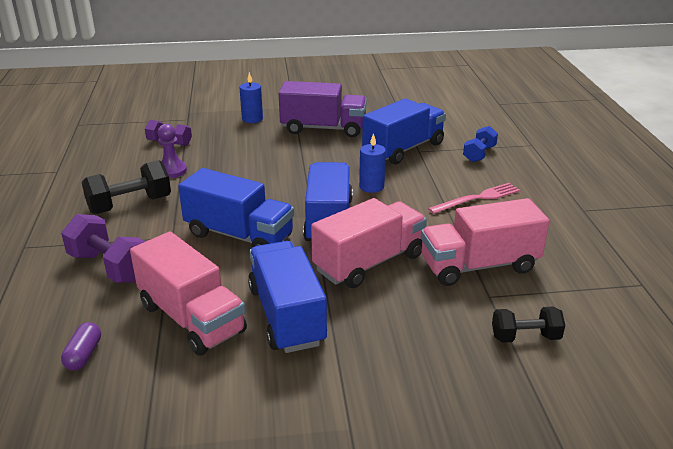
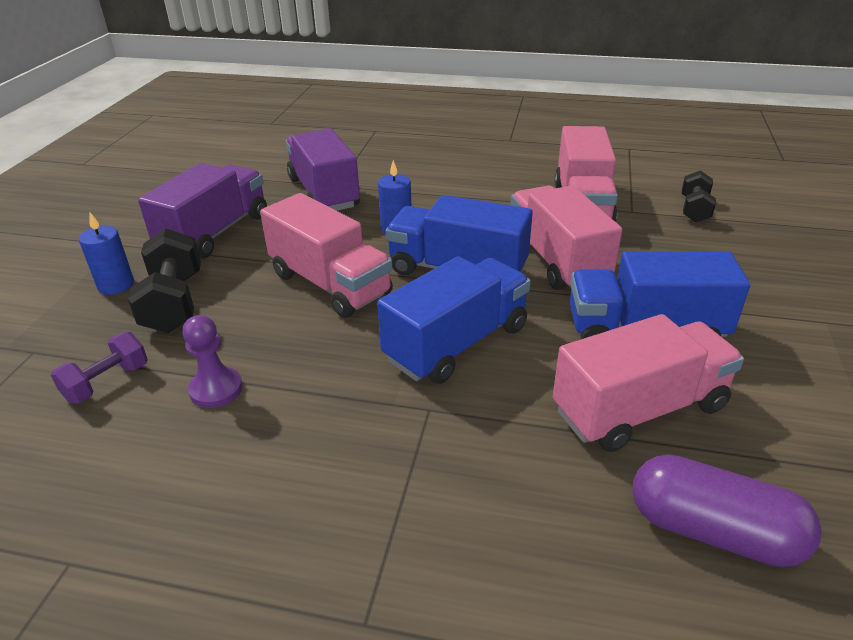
camera: 70 degrees left, 5 degrees up
purple dumbbell [61,214,146,283] -> none
purple capsule [61,322,101,371] -> purple capsule [632,454,822,567], size x1.90
black dumbbell [82,160,171,214] -> black dumbbell moved to [128,228,201,333]
blue truck [362,99,446,165] -> purple truck [286,128,360,211]
pink fork [428,183,520,214] -> none
blue dumbbell [463,126,498,162] -> none
none -> pink truck [260,193,393,318]

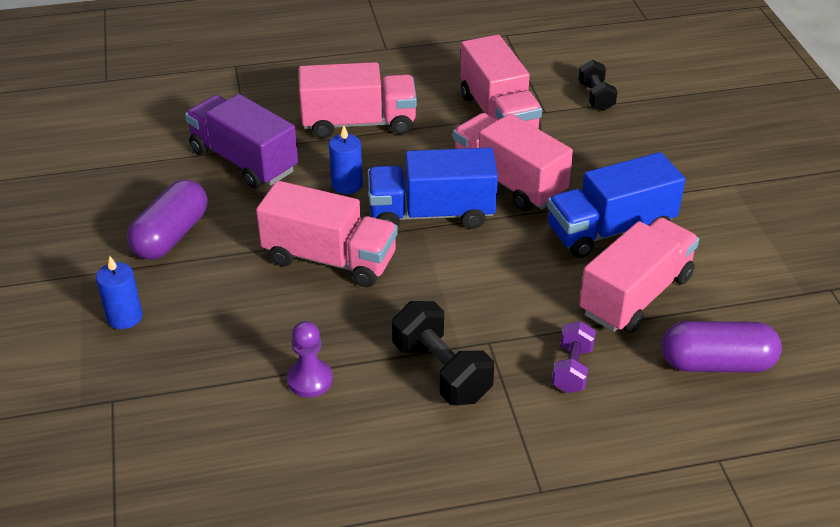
camera: 25 degrees left, 5 degrees up
purple dumbbell [51,332,148,403] -> purple dumbbell moved to [552,321,596,393]
black dumbbell [128,228,201,333] -> black dumbbell moved to [392,301,494,405]
purple truck [138,163,267,259] -> purple capsule [127,179,208,260]
blue truck [377,256,531,384] -> none
none -> pink truck [299,62,417,139]

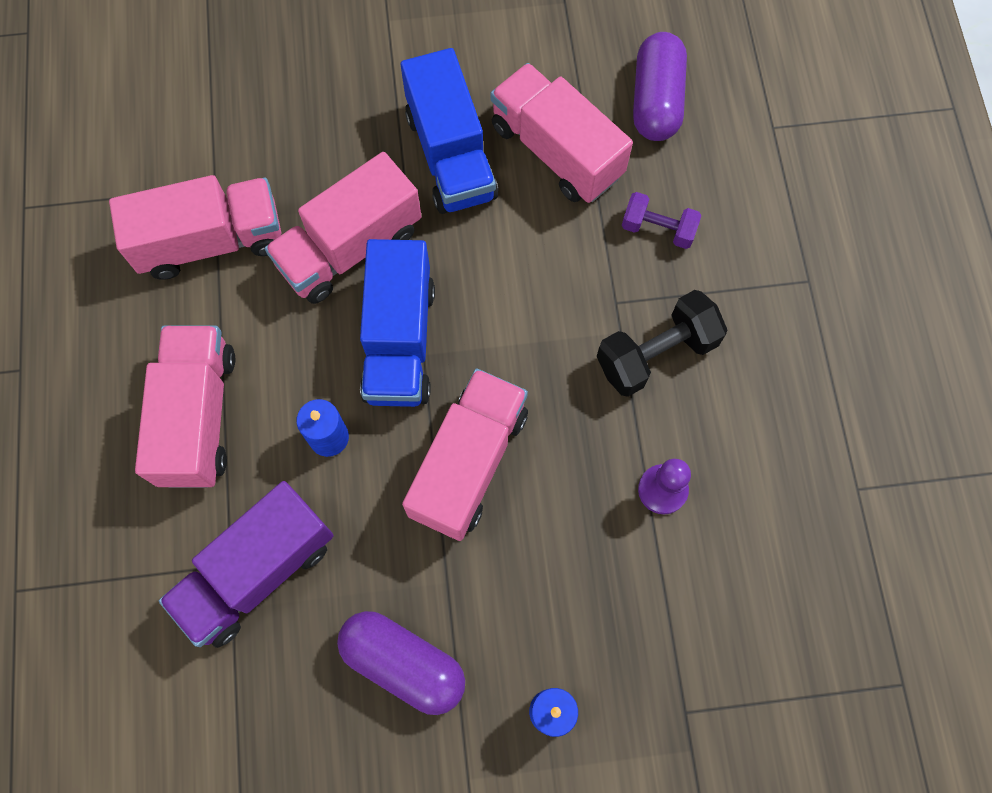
camera: 85 degrees left, 30 degrees up
black dumbbell [578,60,618,111] -> none

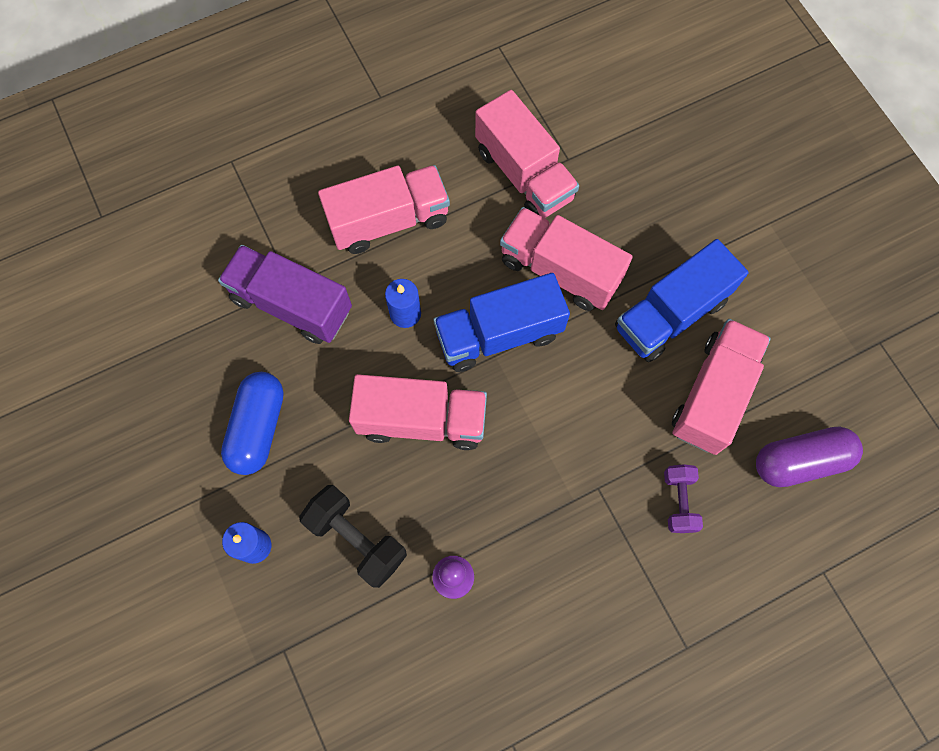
camera: 70 degrees right, 0 degrees up
purple capsule [337,611,465,715] -> blue capsule [221,372,284,475]
black dumbbell [597,290,727,397] -> black dumbbell moved to [299,485,407,588]

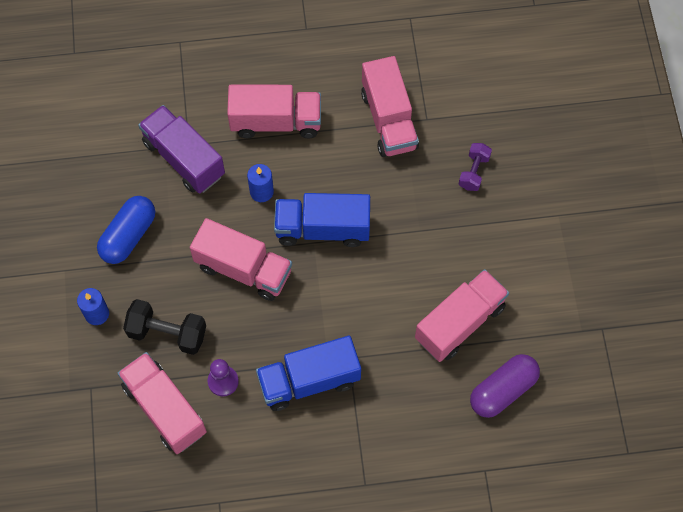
camera: 20 degrees right, 5 degrees down
black dumbbell [299,485,407,588] -> black dumbbell turned 45 degrees counterclockwise [123,299,206,355]
pink truck [500,207,632,311] -> pink truck moved to [117,352,207,454]
blue truck [615,239,749,362] -> blue truck moved to [256,336,361,411]
purple dumbbell [664,464,703,533] -> purple dumbbell moved to [459,143,492,191]
purple capsule [756,426,863,487] -> purple capsule turned 45 degrees counterclockwise [470,354,540,418]

